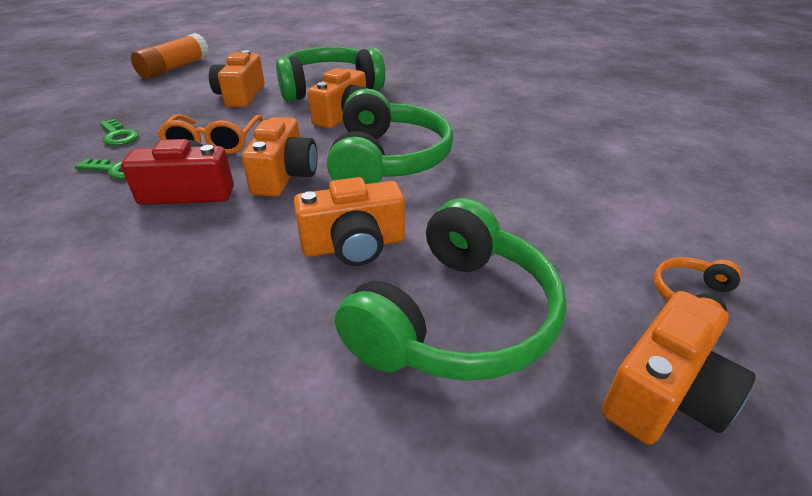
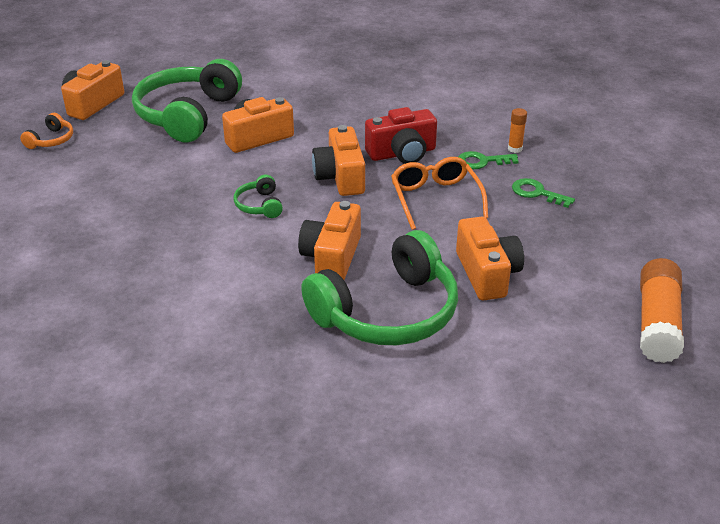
camera: 165 degrees right, 0 degrees up
green headphones [327,89,453,184] -> green headphones [234,175,283,218], size x0.43
none -> orange glue stick [508,108,527,153]

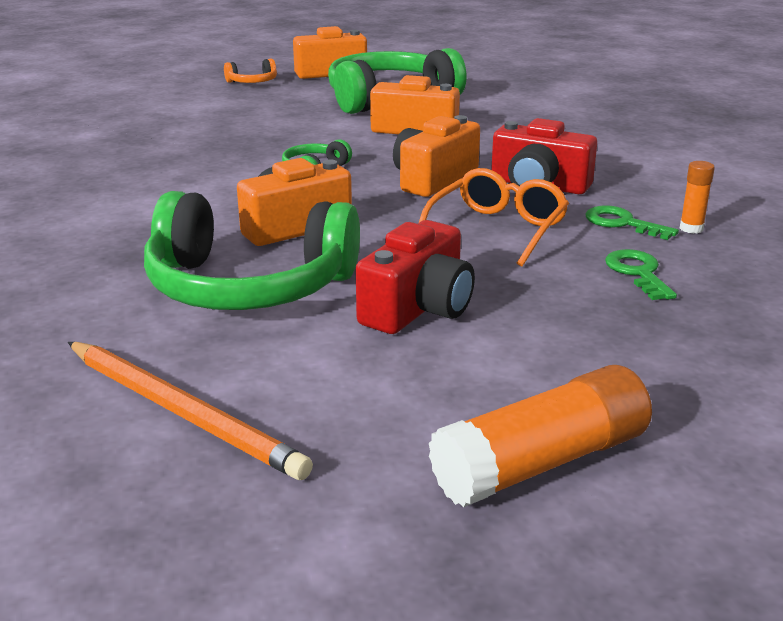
camera: 45 degrees right, 10 degrees down
orange camera [456,217,524,300] -> red camera [356,220,475,334]
none -> orange pencil [68,342,313,480]

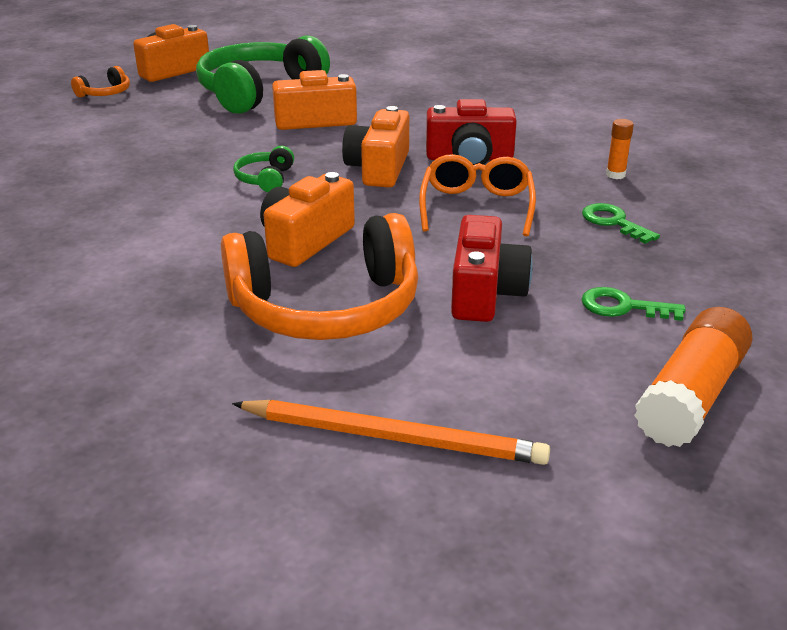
camera: 25 degrees left, 5 degrees up
green headphones [144,191,360,310] -> orange headphones [221,213,418,340]
green key [586,205,679,240] -> green key moved to [581,287,686,321]

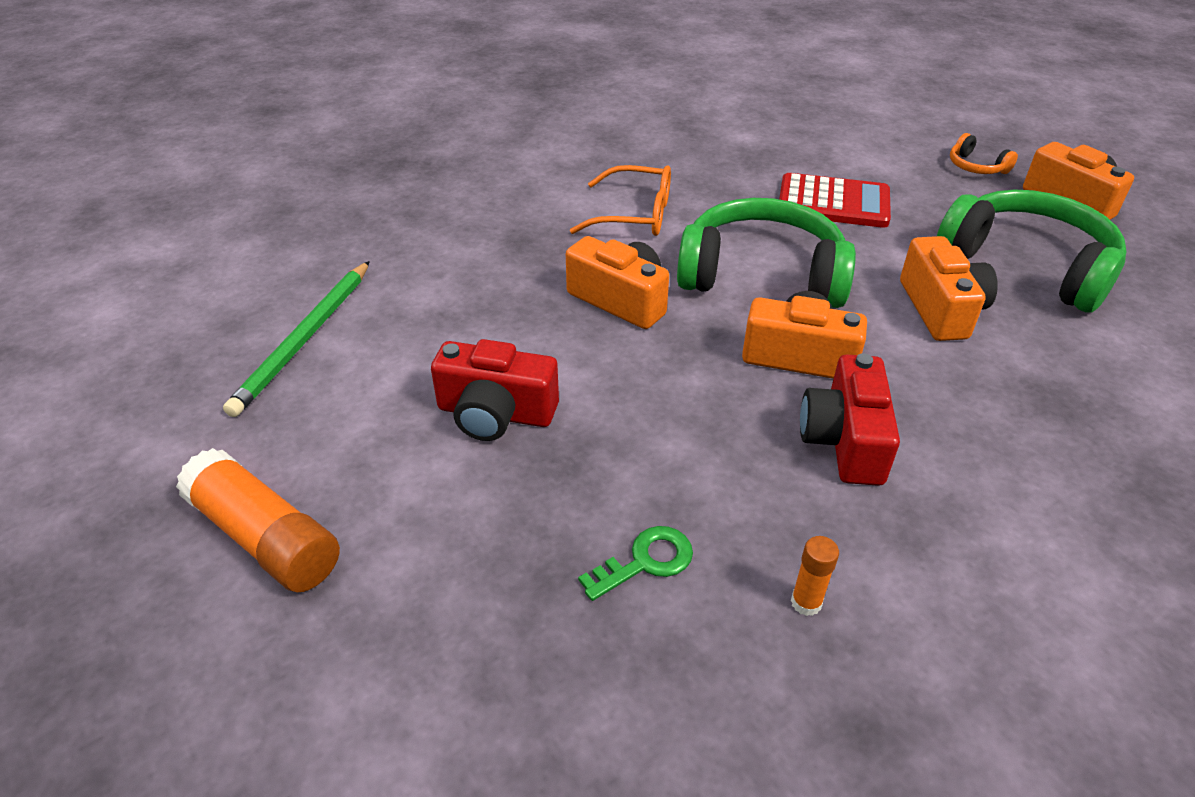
camera: 95 degrees right, 10 degrees up
orange headphones [221,213,418,340] -> none
orange pencil [232,400,550,465] -> green pencil [223,261,370,417]
green headphones [233,146,294,192] -> green headphones [677,198,856,308], size x2.35
orange glasses [419,154,536,236] -> orange glasses moved to [570,165,671,236]
green key [581,287,686,321] -> none
none -> red calculator [779,173,891,228]

